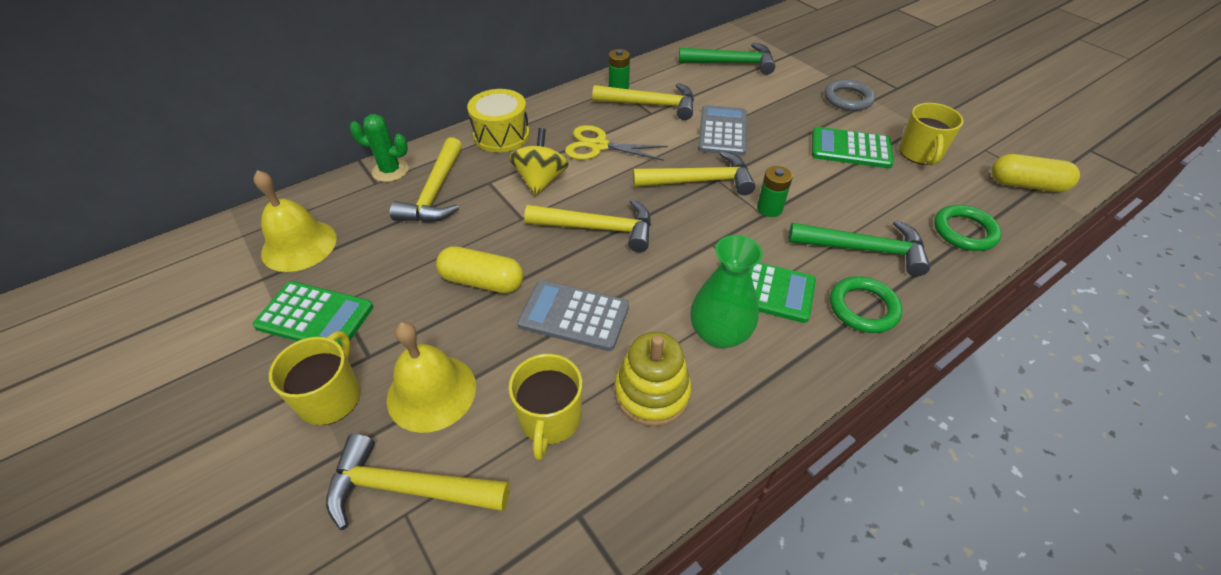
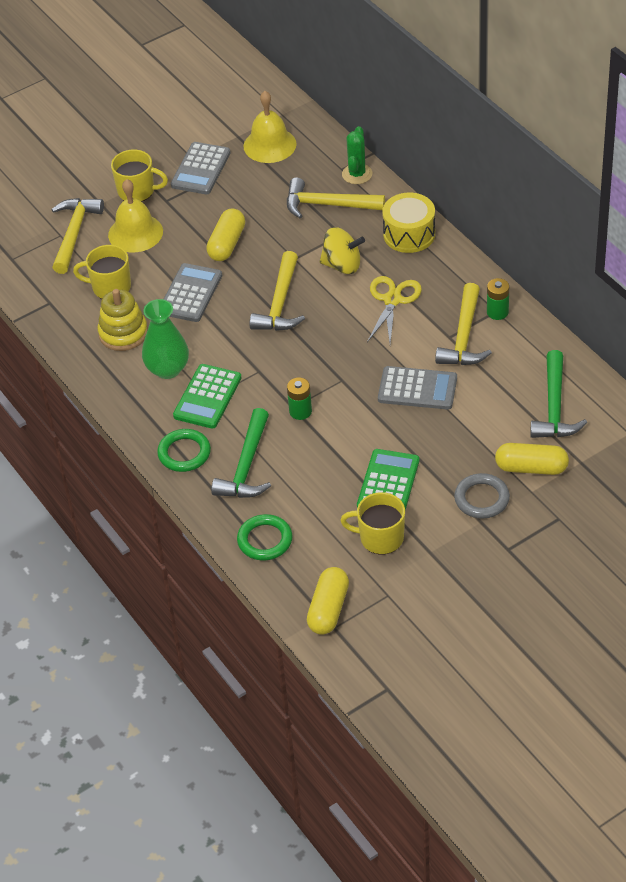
camera: 95 degrees right, 0 degrees up
green calculator [253,281,373,347] -> grey calculator [171,142,231,194]
yellow hammer [633,151,755,195] -> none
none -> yellow capsule [495,443,569,475]

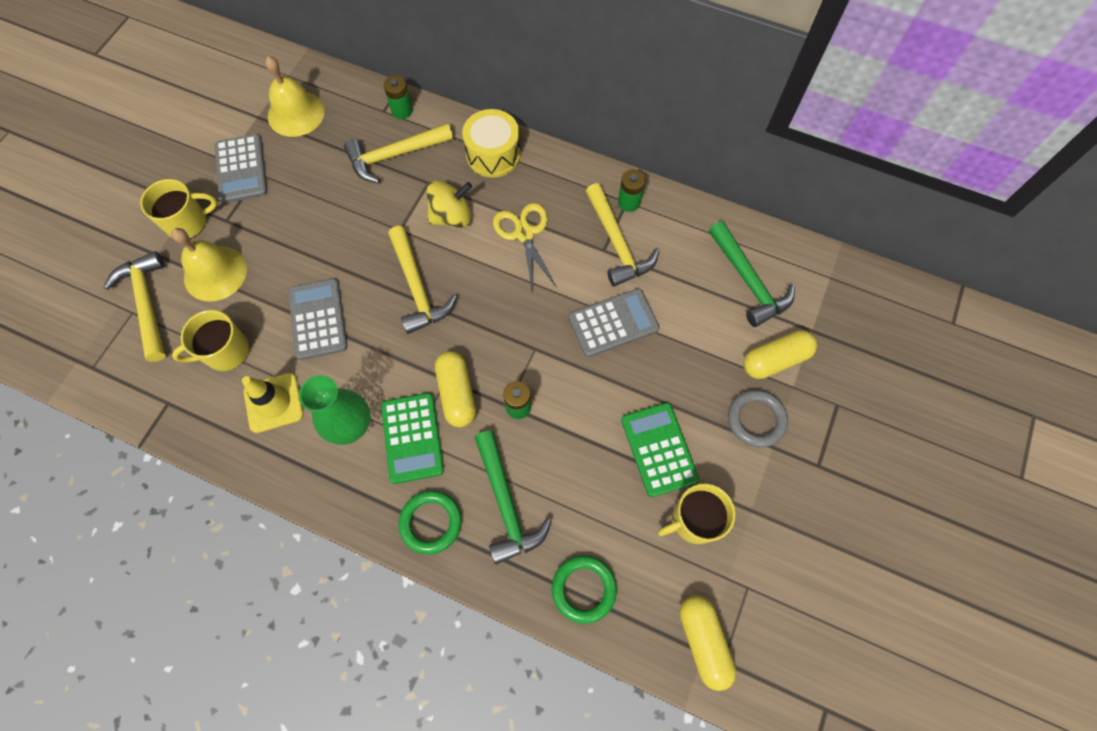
camera: 35 degrees left, 20 degrees up
yellow stacking toy [98,289,148,351] -> yellow traffic cone [242,373,304,433]
yellow capsule [206,209,245,261] -> yellow capsule moved to [435,351,476,427]
green cactus [342,126,372,184] -> green battery [383,75,413,119]

